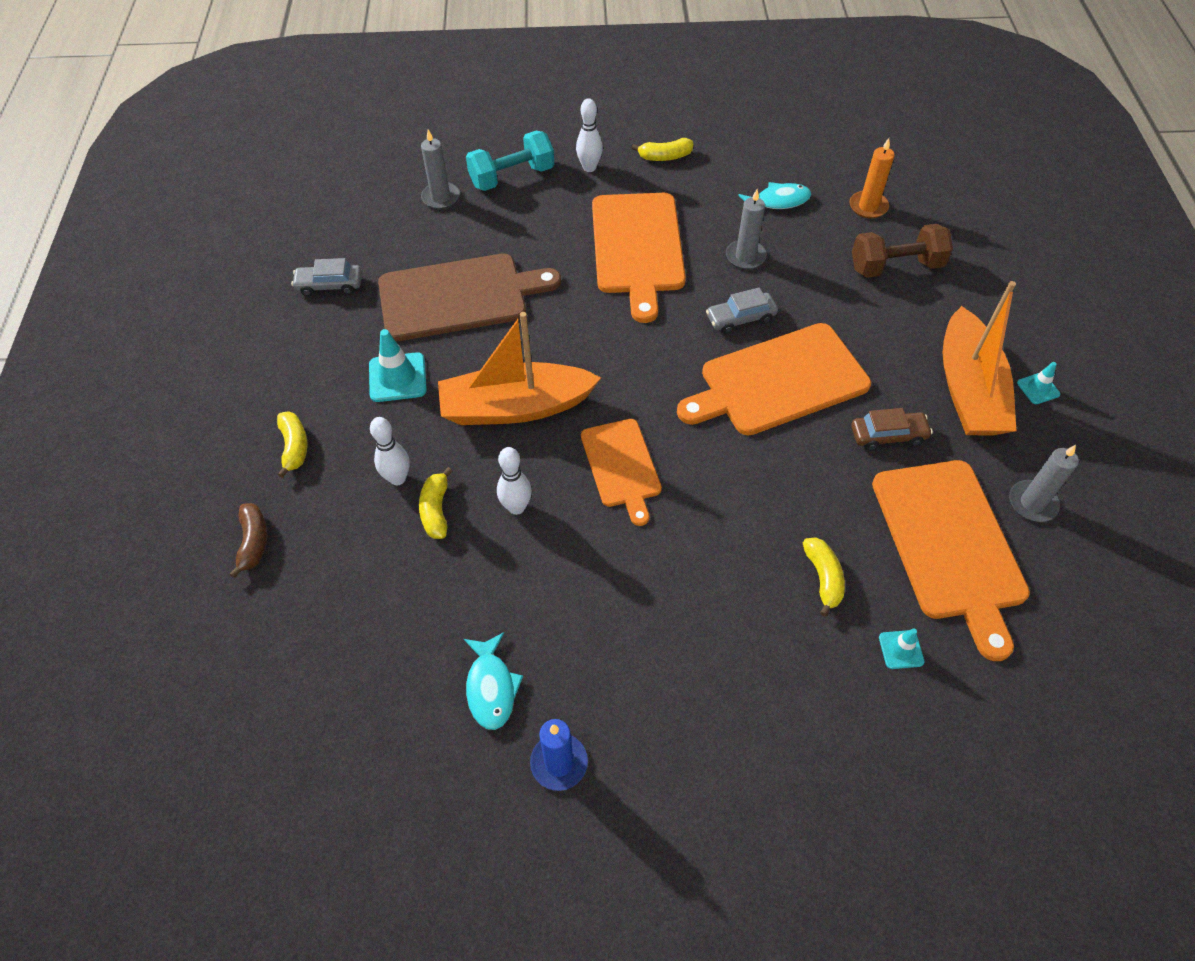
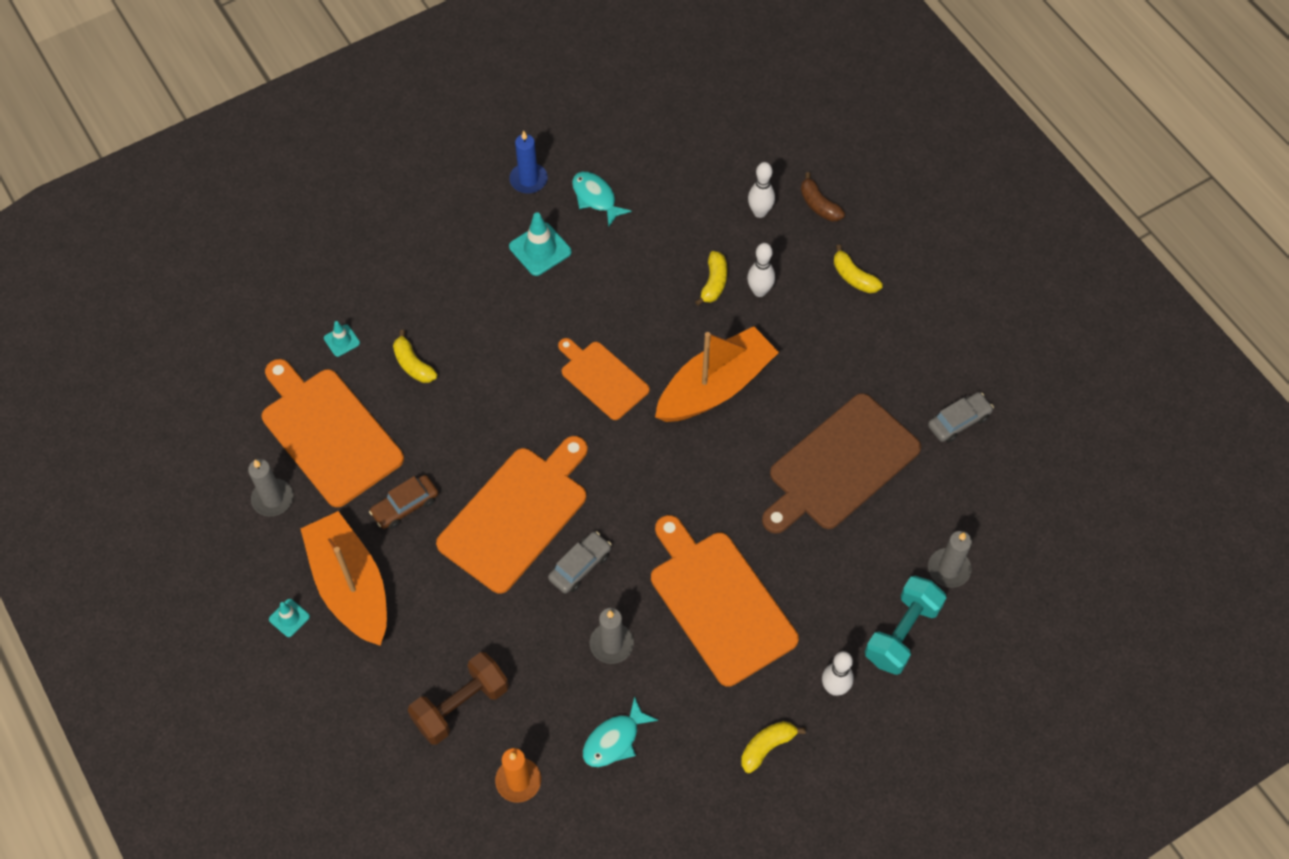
camera: 150 degrees right, 5 degrees up
turquoise traffic cone [369,329,427,402] -> turquoise traffic cone moved to [509,212,571,276]
yellow banana [419,467,452,539] -> yellow banana turned 45 degrees clockwise [695,251,727,306]
white bowling pin [497,447,532,515] -> white bowling pin moved to [748,162,775,218]

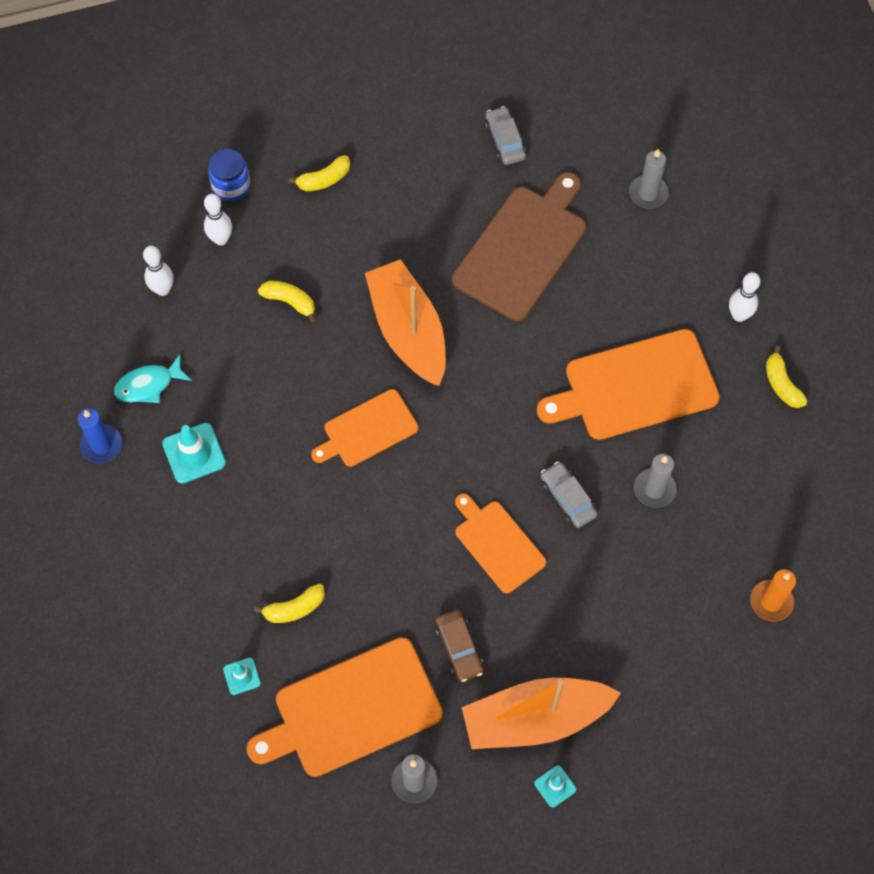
camera: 75 degrees left, 5 degrees up
brown dumbbell [408,652,509,745] -> none
orange cutting board [436,436,588,594] -> orange cutting board [455,493,546,593], size x0.60
turquoise fish [583,696,658,767] -> none
white bowling pin [747,243,775,297] -> white bowling pin moved to [143,246,174,296]
brown cutting board [762,393,921,534] -> brown cutting board turned 120 degrees counterclockwise [452,172,586,321]
brown banana [801,172,845,221] -> blue jar [208,149,250,201]
turquoise dumbbell [865,576,946,675] -> none

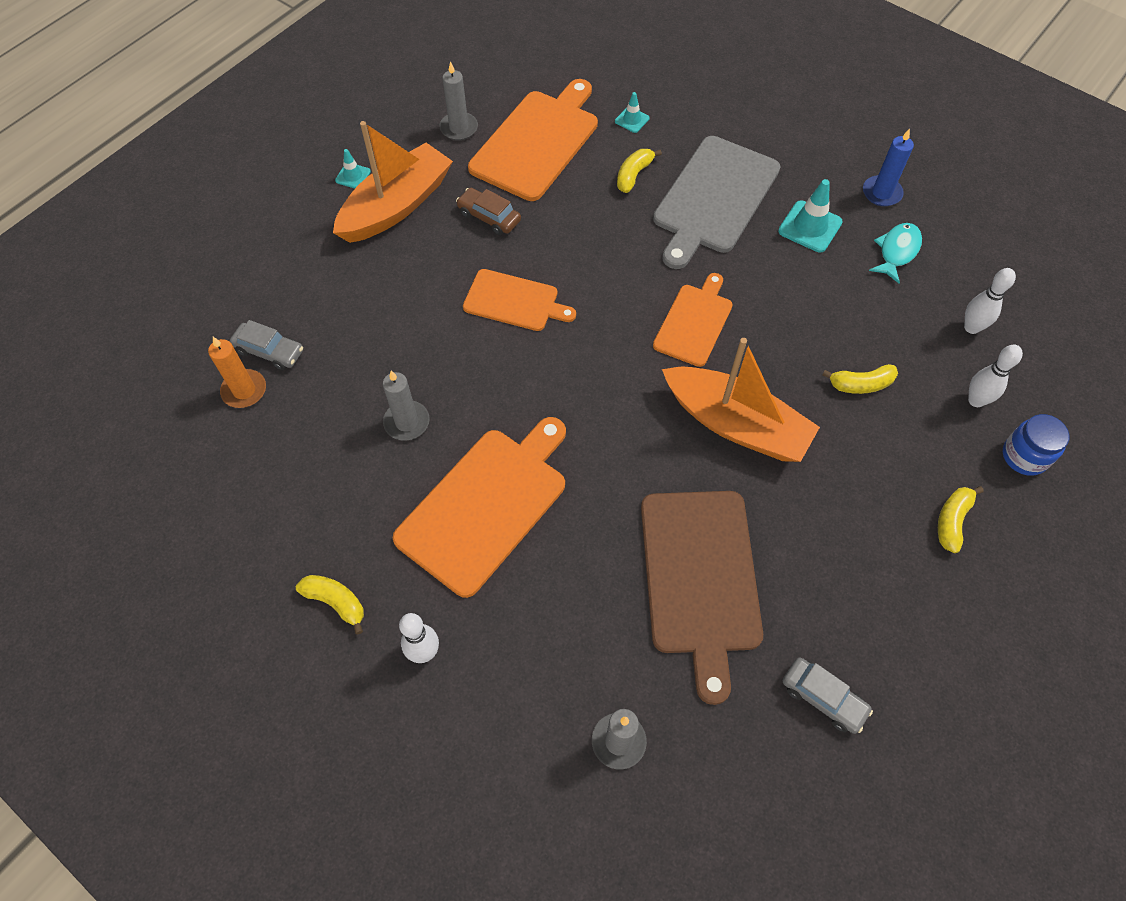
camera: 145 degrees right, 5 degrees down
grey car [541,461,597,528] -> grey car moved to [230,320,303,370]
none -> grey cutting board [653,136,780,269]

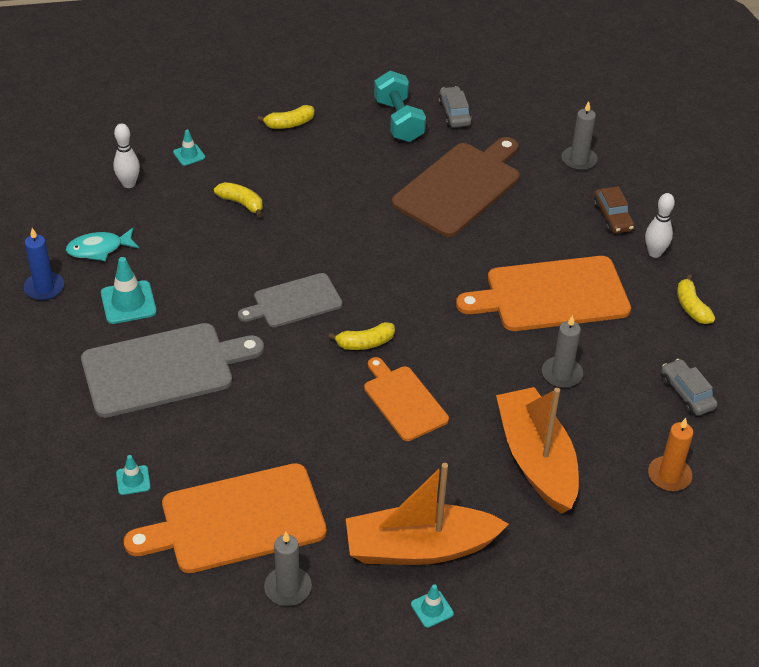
camera: 140 degrees left, 15 degrees down
grey car [230,320,303,370] -> grey car moved to [661,359,718,416]
brown car [456,188,521,235] -> brown car moved to [594,186,634,233]
yellow banana [617,149,662,193] -> yellow banana moved to [328,322,395,350]
orange cutting board [653,273,733,367] -> grey cutting board [238,273,343,327]
orange boat [662,338,820,462] -> orange boat moved to [496,387,579,514]
white bowling pin [968,345,1023,407] -> turquoise traffic cone [173,129,205,166]
blue jar [1003,414,1069,476] -> none
none -> turquoise dumbbell [374,71,426,142]

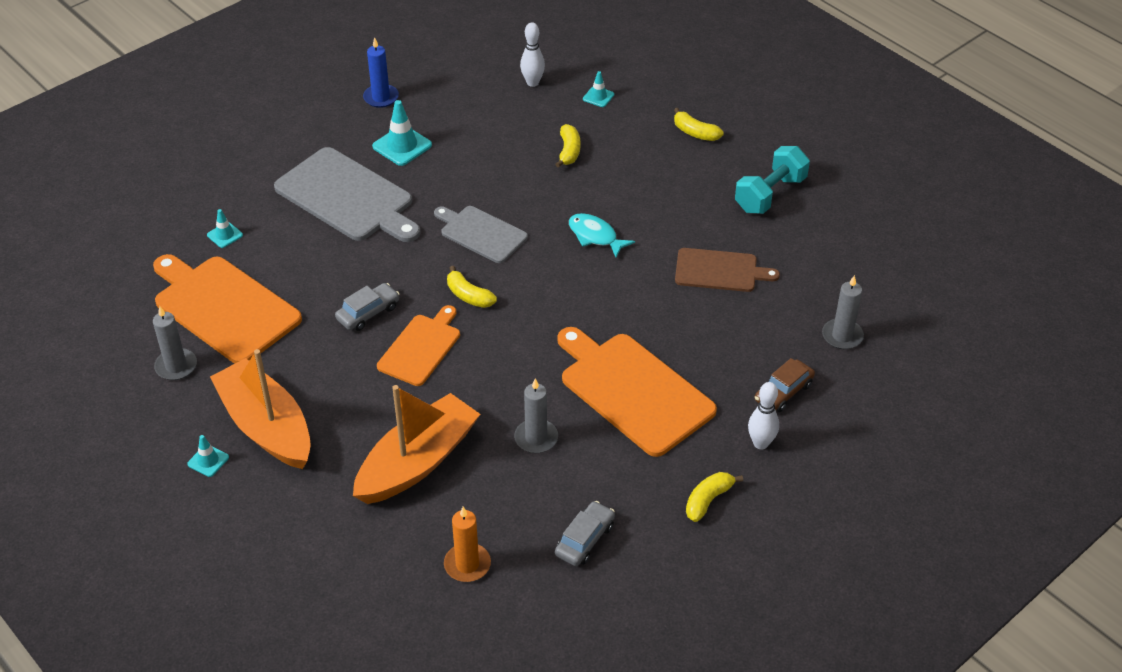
camera: 60 degrees right, 0 degrees up
turquoise fish [66,228,139,261] -> turquoise fish moved to [569,213,635,258]
brown cutting board [392,137,520,237] -> brown cutting board [675,248,780,292], size x0.60
grey car [438,86,472,127] -> grey car moved to [335,283,400,331]

